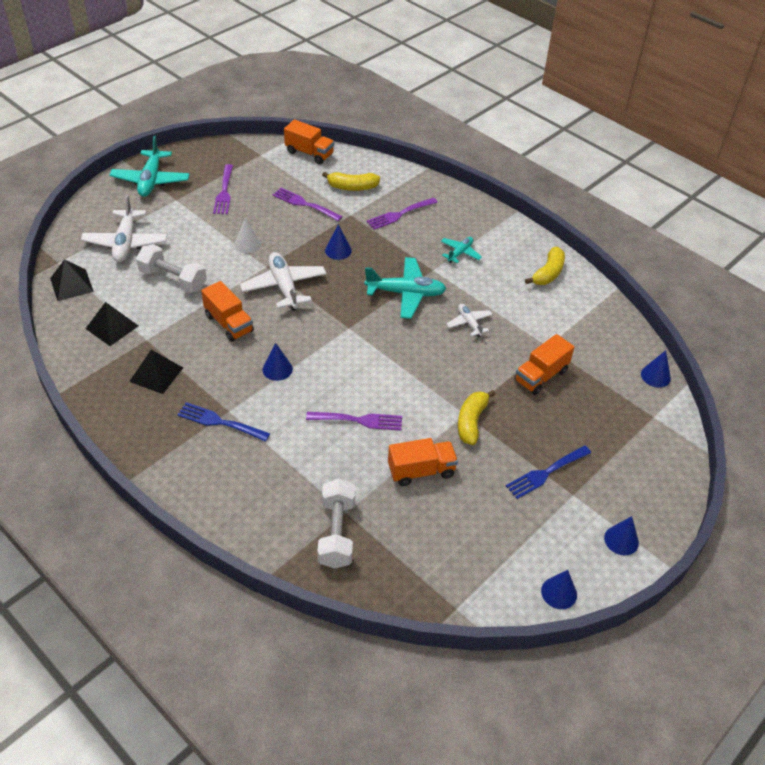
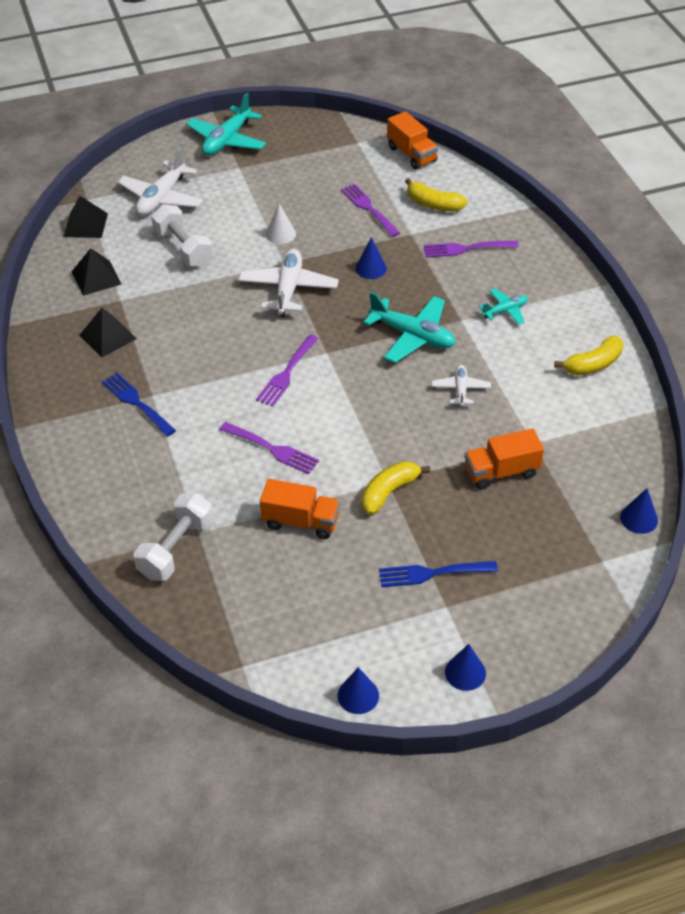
camera: 30 degrees right, 0 degrees up
orange truck [201,281,254,342] -> none
purple fork [213,164,233,214] -> purple fork moved to [256,335,319,407]
blue cone [263,343,293,381] -> none

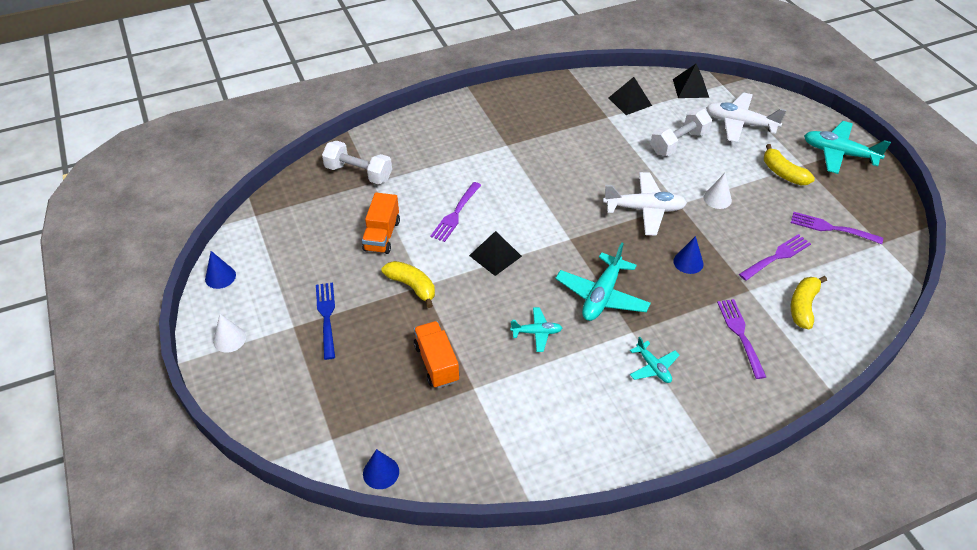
camera: 85 degrees right, 0 degrees up
black pyramid [79,308,137,358] -> black pyramid moved to [469,231,522,276]
blue fork [102,373,176,437] -> none
purple fork [256,335,319,407] -> purple fork moved to [791,212,883,244]
orange truck [387,111,438,170] -> none
white plane [432,365,491,407] -> turquoise plane [510,307,562,352]
blue cone [445,644,486,691] -> white cone [213,314,246,353]
yellow banana [554,336,623,375] -> yellow banana moved to [764,144,815,185]

